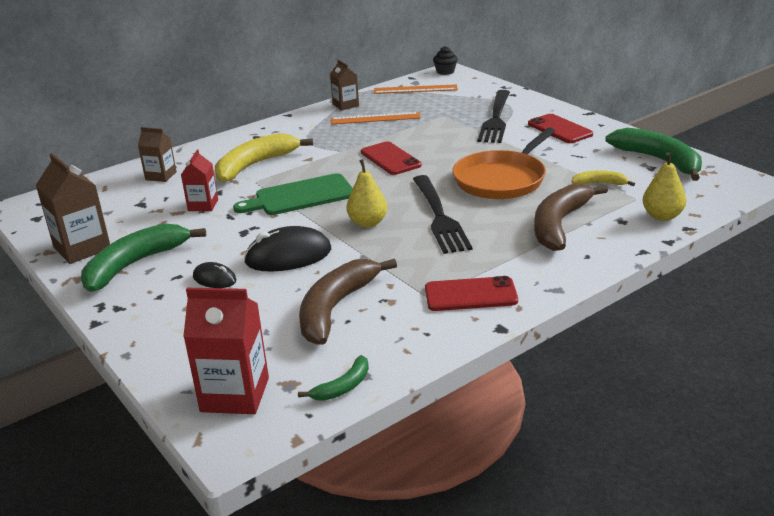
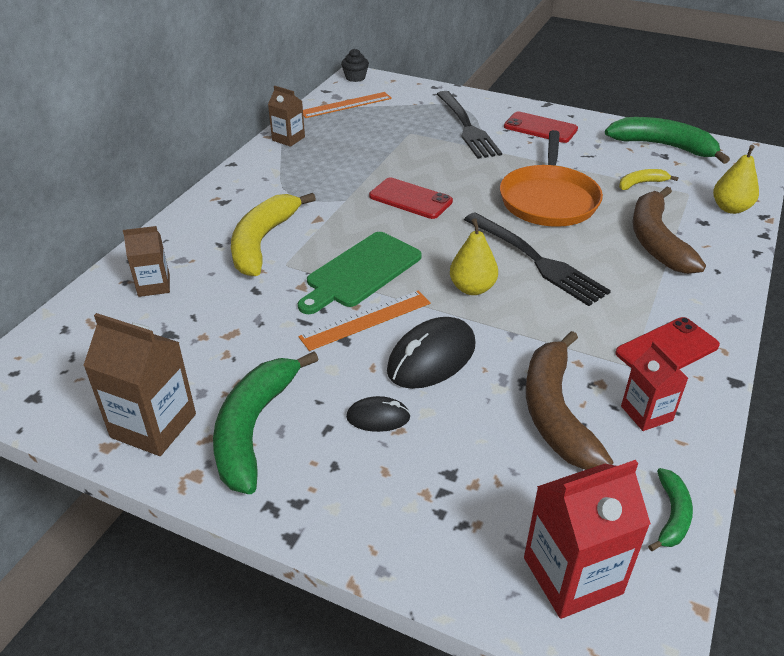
camera: 30 degrees left, 10 degrees up
red carton [181,150,218,211] -> red carton moved to [621,341,688,431]
orange ruler [331,112,421,125] -> orange ruler moved to [298,291,431,351]

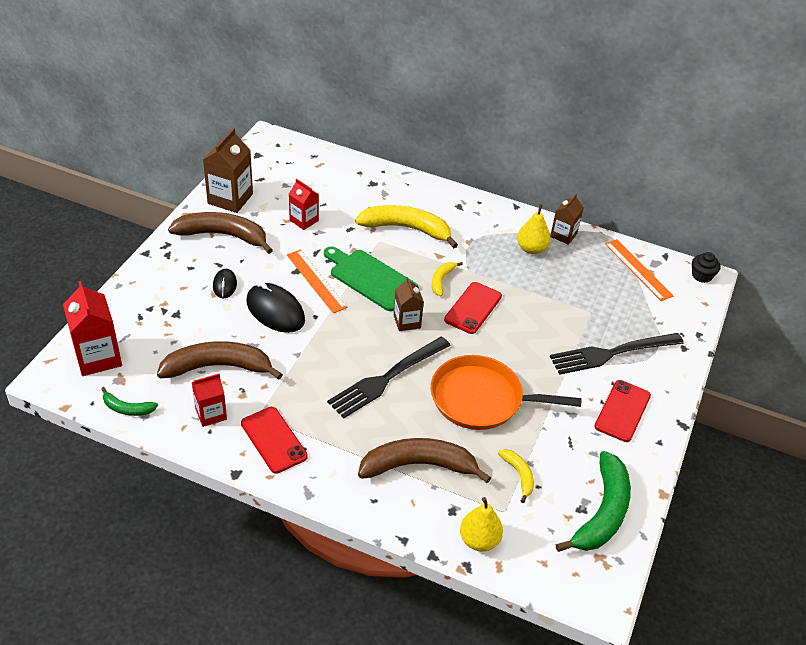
camera: 85 degrees right, 5 degrees up
brown carton [123,226,170,297] -> brown carton moved to [394,277,424,331]
green banana [213,352,319,494] -> brown banana [168,212,273,254]
yellow pear [450,218,498,295] -> yellow pear moved to [517,204,550,254]
none -> red carton [289,179,319,230]
none -> yellow banana [432,262,463,296]

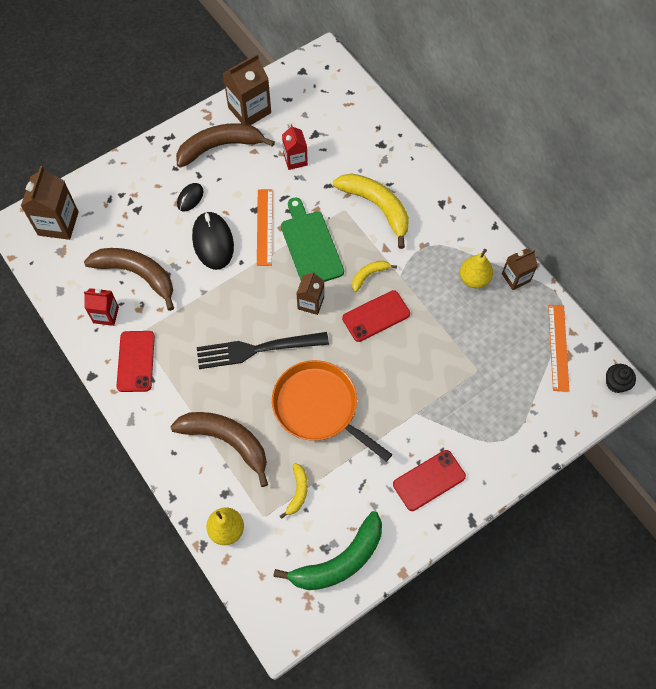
camera: 35 degrees right, 20 degrees up
red carton [63,281,122,376] -> brown carton [21,166,79,240]
green banana [101,387,158,416] -> none
brown banana [168,212,273,254] -> brown banana turned 60 degrees counterclockwise [176,123,275,168]
black fork [550,333,684,375] -> none

